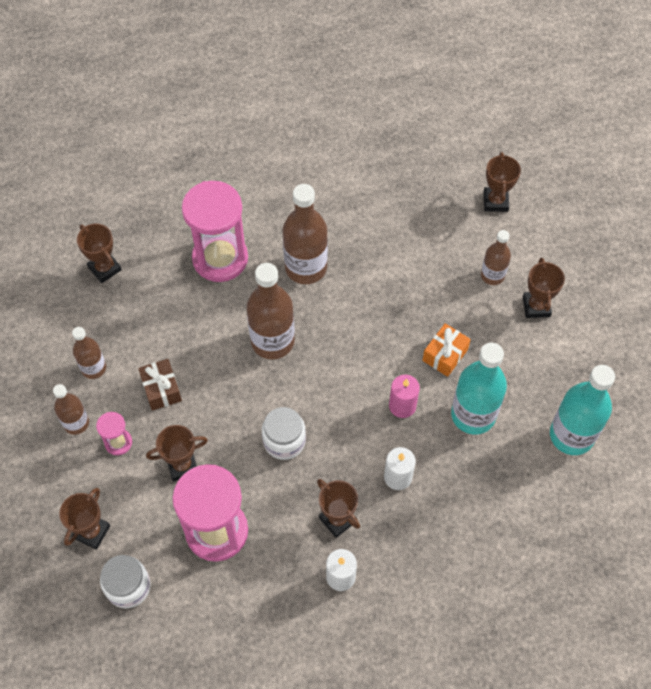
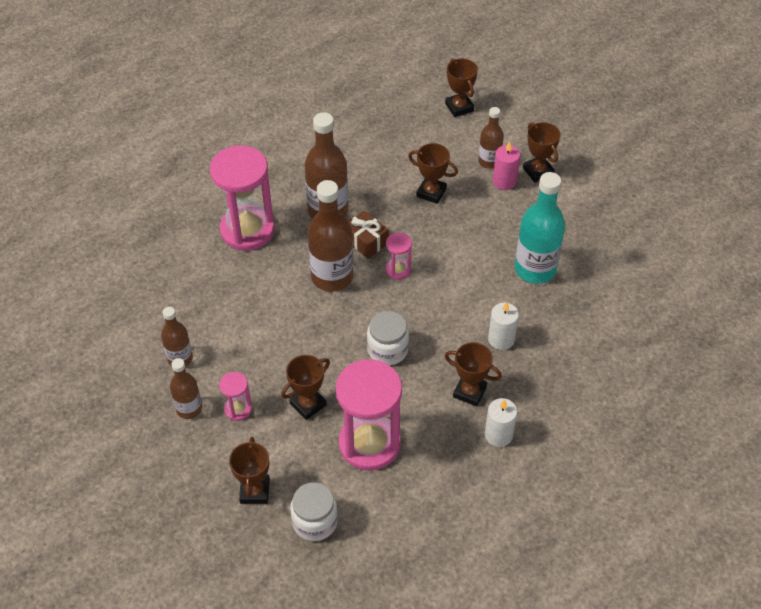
camera: 25 degrees left, 10 degrees down
brown trophy [77,223,122,283] -> brown trophy moved to [408,143,458,204]
brown gift [138,359,182,411] -> brown gift moved to [349,211,389,259]
pink candle [389,375,420,418] -> pink candle moved to [493,141,520,190]
orange gift [422,323,471,377] -> none
turquoise bottle [550,365,615,455] -> none
none -> pink hourglass [386,232,412,280]

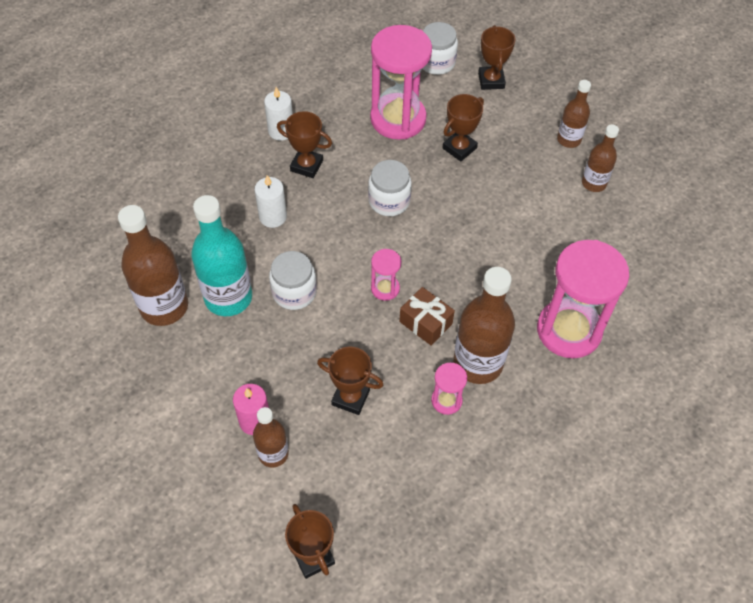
camera: 175 degrees right, 5 degrees up
pink hourglass [219,372,252,421] -> pink hourglass moved to [431,363,467,415]
brown bottle [308,180,353,292] -> brown bottle moved to [118,205,188,326]
brown trophy [523,122,560,183] -> none
none -> white jar [269,251,317,310]

